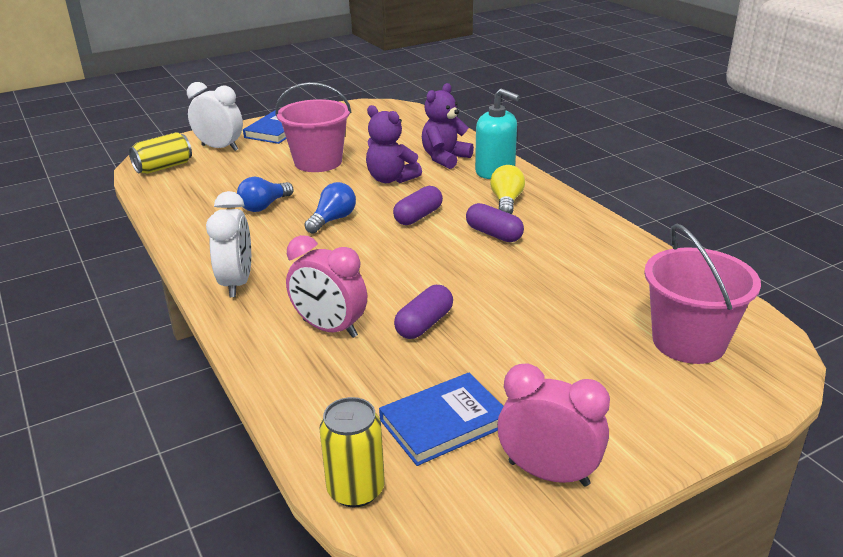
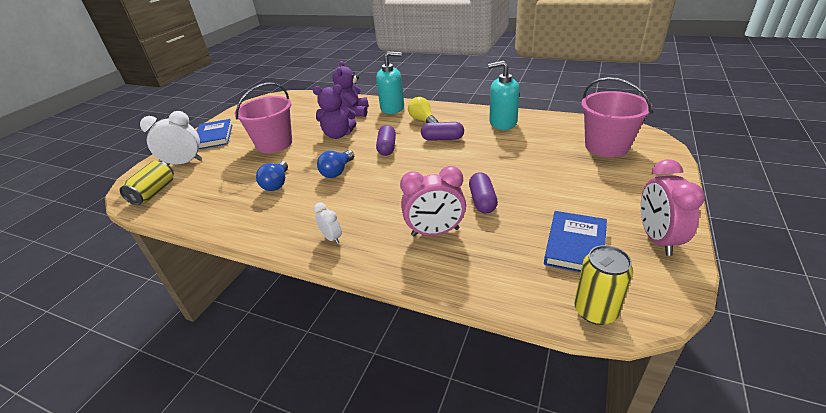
camera: 35 degrees left, 5 degrees up
white clock [206,191,251,297] -> white clock [314,202,342,244], size x0.54
blue light bulb [304,182,356,234] -> blue light bulb turned 150 degrees counterclockwise [317,150,354,178]
pink clock [497,363,610,487] -> pink clock turned 75 degrees counterclockwise [641,159,705,256]
none -> turquoise soap dispenser [488,61,520,130]

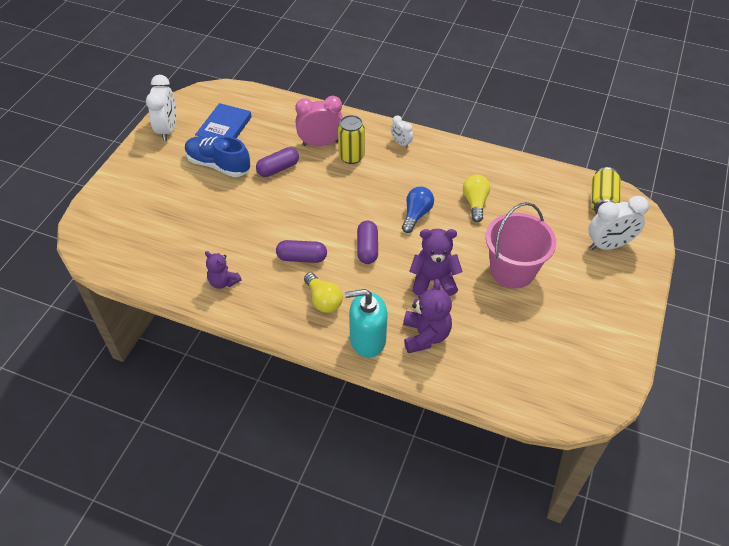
camera: 175 degrees right, 15 degrees up
blue book [197,119,233,149] -> none
blue light bulb [256,161,288,191] -> yellow light bulb [463,174,490,222]
purple capsule [469,172,498,214] -> purple capsule turned 60 degrees clockwise [256,147,299,177]
turquoise soap dispenser [488,61,520,130] -> purple teddy bear [205,251,242,289]
yellow can [574,245,633,325] -> yellow can moved to [338,115,365,164]
pink bucket [581,77,652,157] -> none
pink clock [641,159,705,256] -> white clock [146,75,176,141]
none -> blue shoe [185,136,250,177]

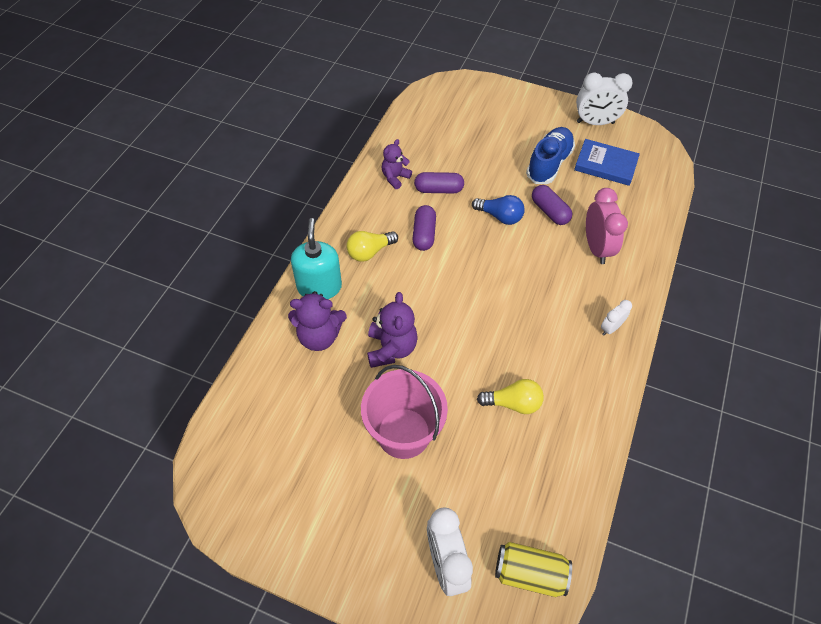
camera: 90 degrees right, 5 degrees up
yellow can [338,115,365,164] -> none
purple capsule [357,220,378,264] -> purple capsule moved to [414,172,464,194]
blue light bulb [402,187,434,233] -> blue light bulb moved to [472,195,525,225]

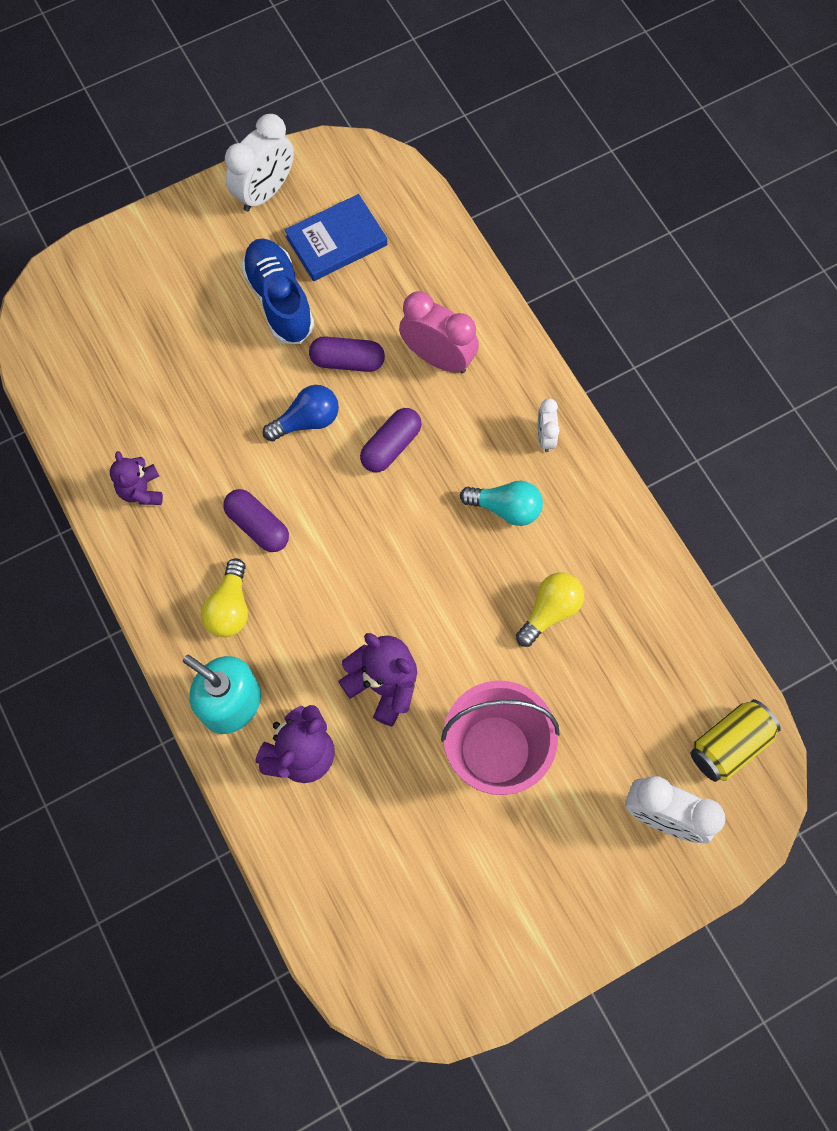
camera: 50 degrees left, 15 degrees up
purple capsule [414,172,464,194] -> purple capsule moved to [360,408,422,472]
none -> turquoise light bulb [460,481,543,526]

